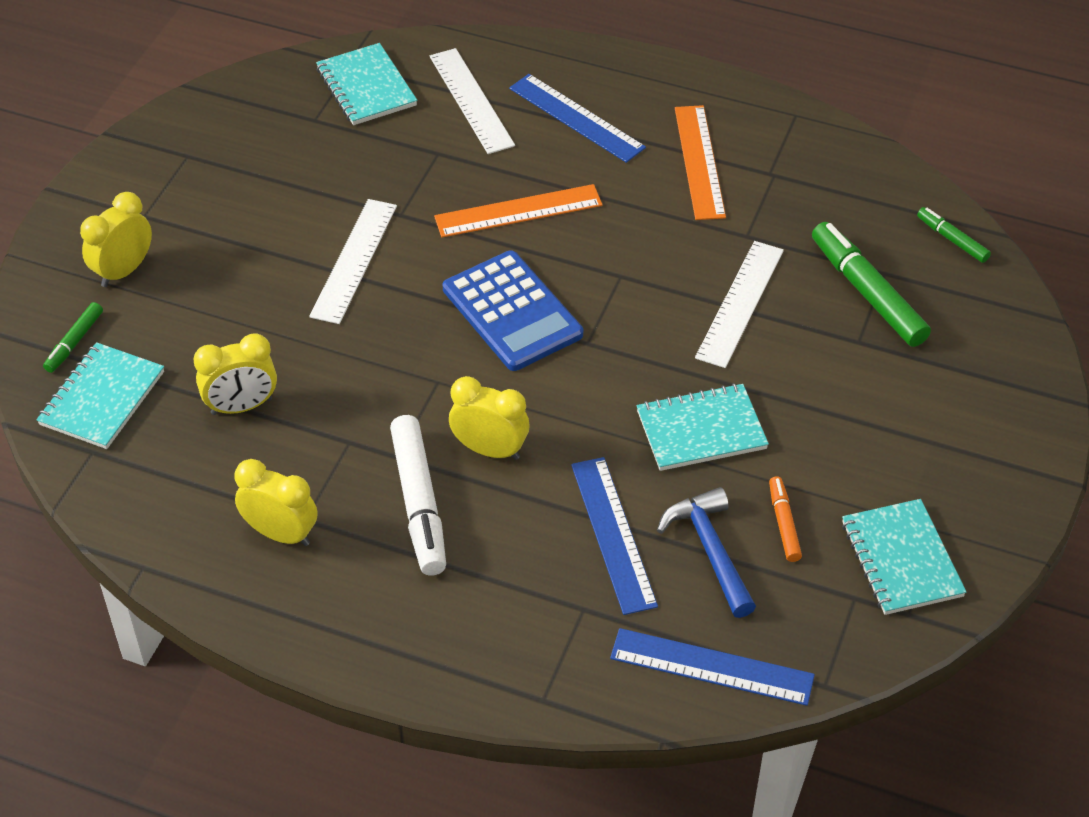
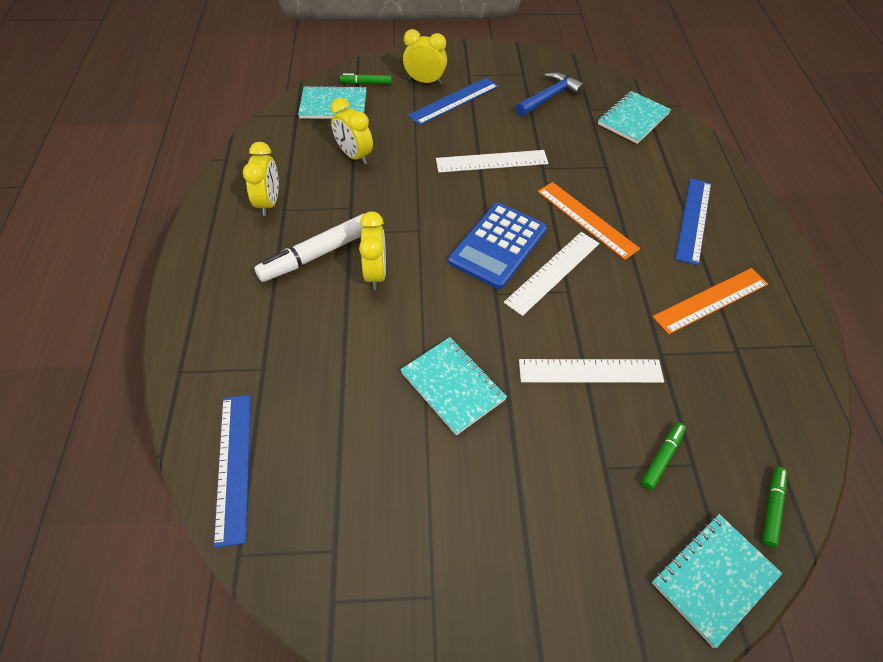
camera: 65 degrees right, 5 degrees up
white ruler [430,48,515,154] -> white ruler moved to [504,232,599,316]
blue ruler [571,457,658,615] -> blue ruler moved to [408,77,498,125]
blue hammer [657,487,756,618] -> blue hammer moved to [516,72,585,117]
orange marker [769,476,802,562] -> none
green marker [812,222,931,347] -> green marker [641,423,686,490], size x0.52
turquoise notebook [842,499,966,615] -> turquoise notebook moved to [652,514,782,648]

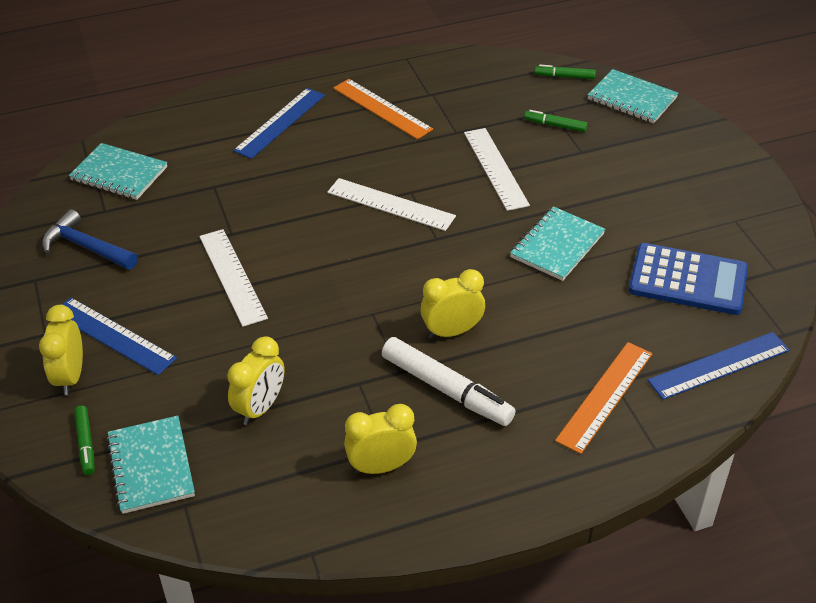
camera: 105 degrees left, 10 degrees down
blue calculator [448,203,547,289] -> blue calculator moved to [629,243,748,315]
orange ruler [538,182,640,260] -> orange ruler moved to [555,342,653,454]
blue ruler [675,178,711,265] -> blue ruler turned 60 degrees counterclockwise [233,88,325,159]

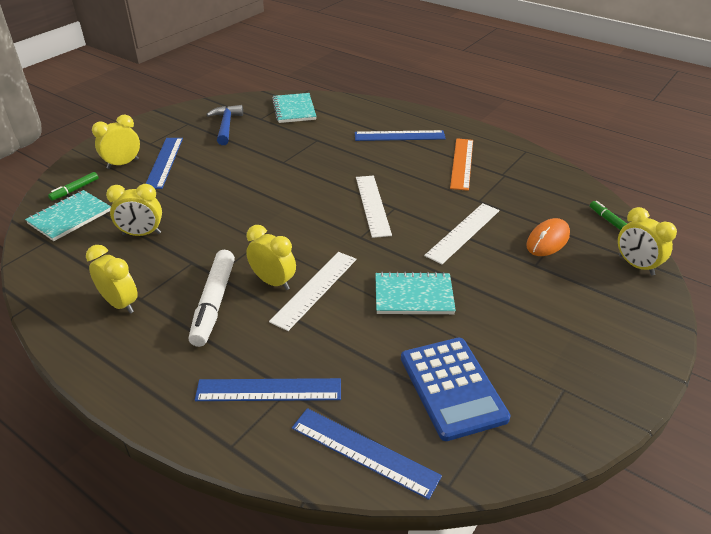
camera: 55 degrees right, 5 degrees down
white ruler [199,229,268,327] -> white ruler moved to [269,252,356,331]
green marker [524,110,588,132] -> orange mouse [526,218,570,256]
orange ruler [555,342,653,454] -> blue ruler [195,378,341,401]
turquoise notebook [588,69,678,123] -> yellow clock [618,207,677,276]

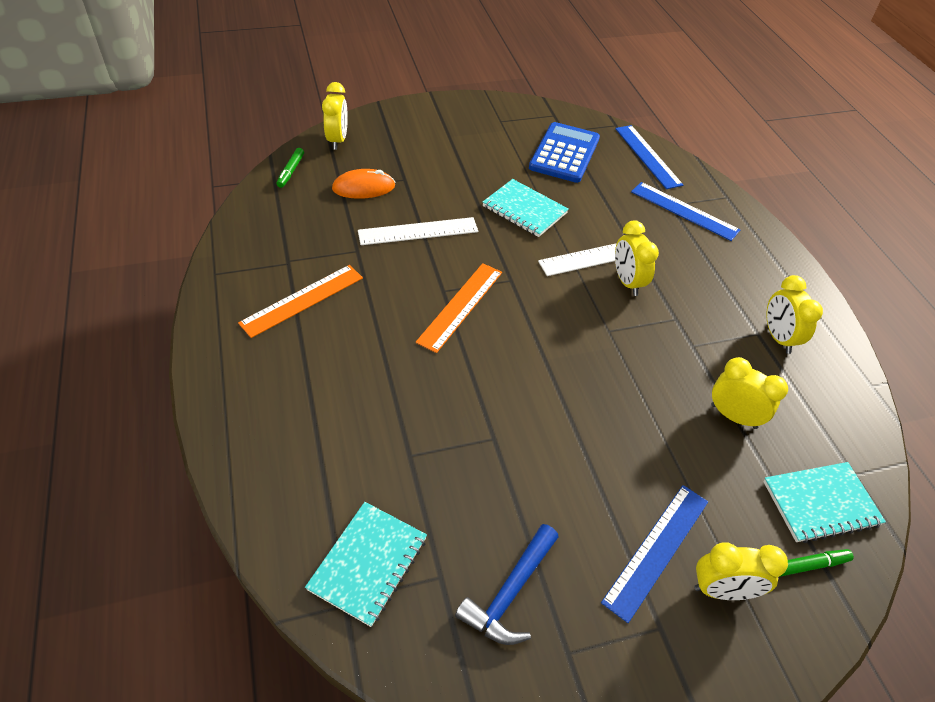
camera: 145 degrees left, 10 degrees up
white marker [189,250,235,347] -> none
blue ruler [355,130,446,141] -> none
white ruler [356,176,392,238] -> orange ruler [416,263,502,353]

